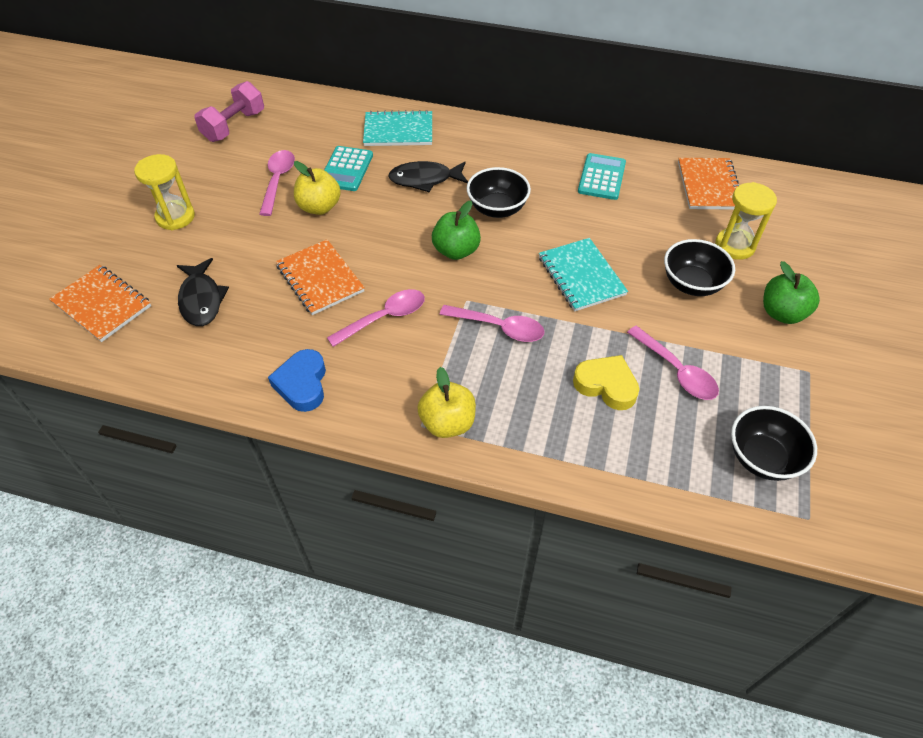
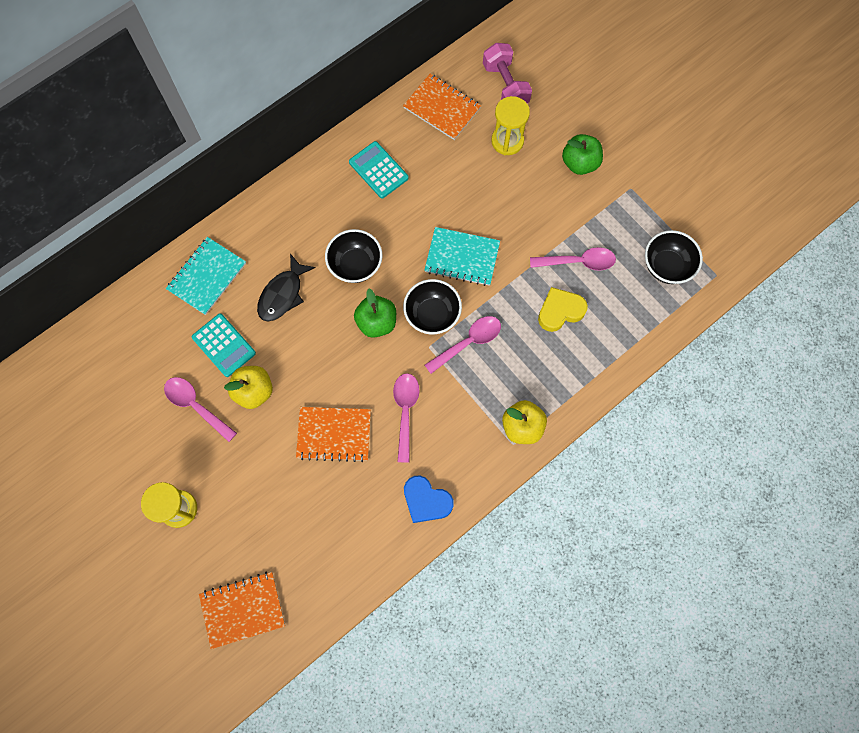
camera: 55 degrees left, 20 degrees up
black fish [177,258,229,326] -> none
pink dumbbell [194,81,264,142] -> pink dumbbell moved to [483,43,532,103]
black bowl [664,239,735,296] -> black bowl moved to [403,279,462,335]

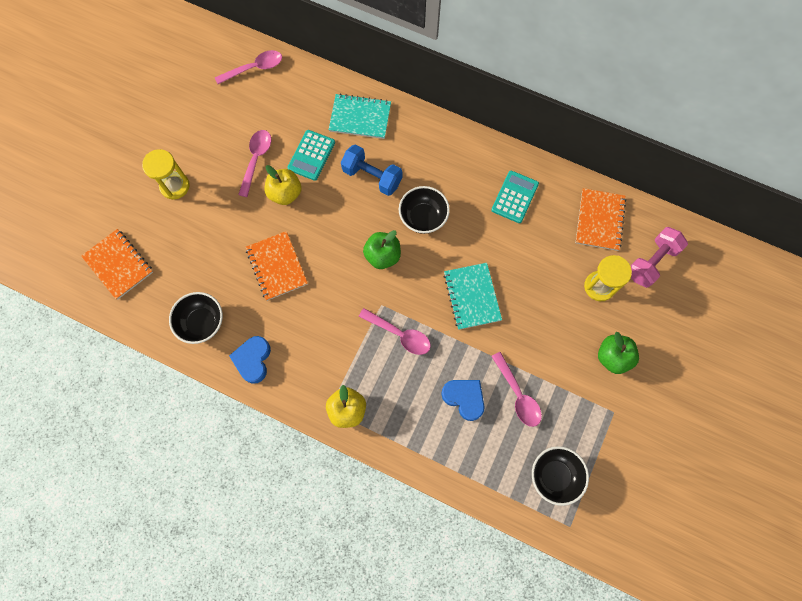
camera: 65 degrees right, 0 degrees up
black fish [257,254,316,321] -> blue dumbbell [341,144,402,196]
pink spoon [393,373,419,463] -> pink spoon moved to [215,50,282,84]
black bowl [403,279,462,335] -> black bowl moved to [169,292,223,344]
yellow heart [538,287,588,332] -> blue heart [441,380,485,421]

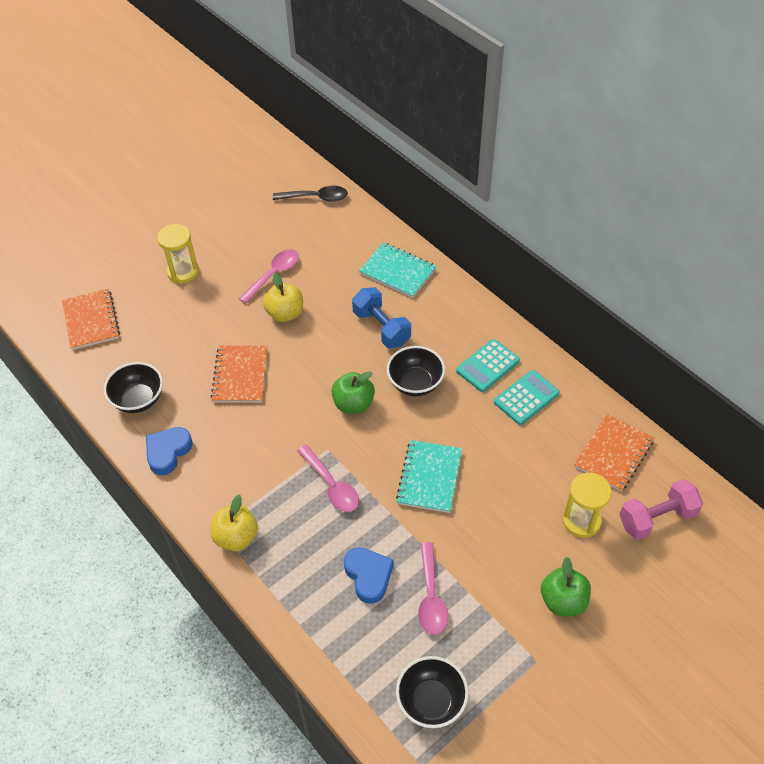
camera: 25 degrees right, 20 degrees down
pink spoon [215,50,282,84] -> black spoon [273,186,348,202]
turquoise calculator [287,130,335,181] -> turquoise calculator moved to [456,339,520,392]

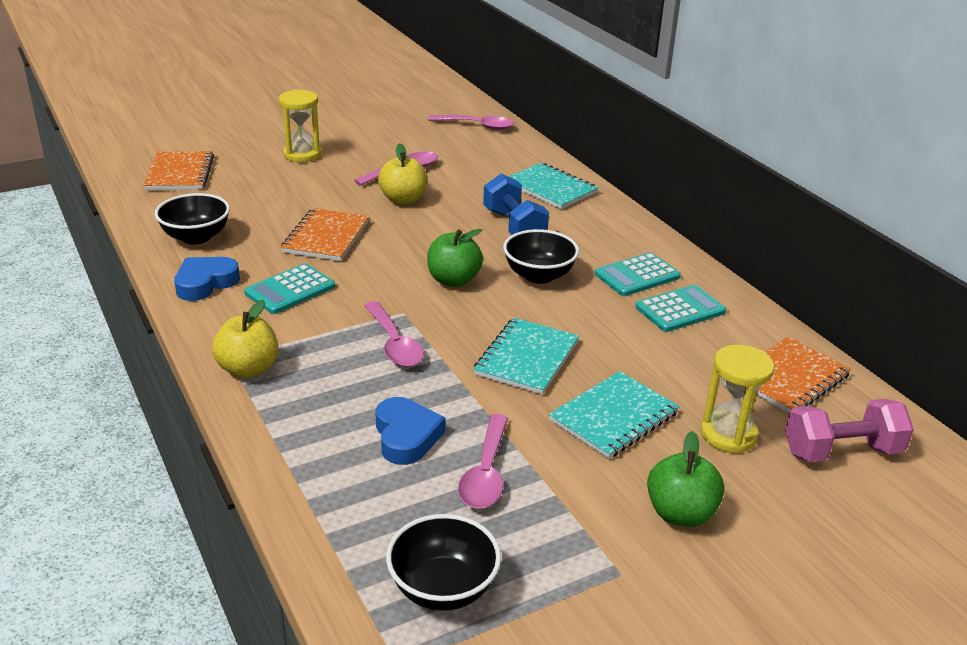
camera: 10 degrees right, 20 degrees down
black spoon [273,186,348,202] -> pink spoon [428,115,514,130]
none -> turquoise calculator [244,264,335,314]
none -> turquoise notebook [549,371,680,459]

